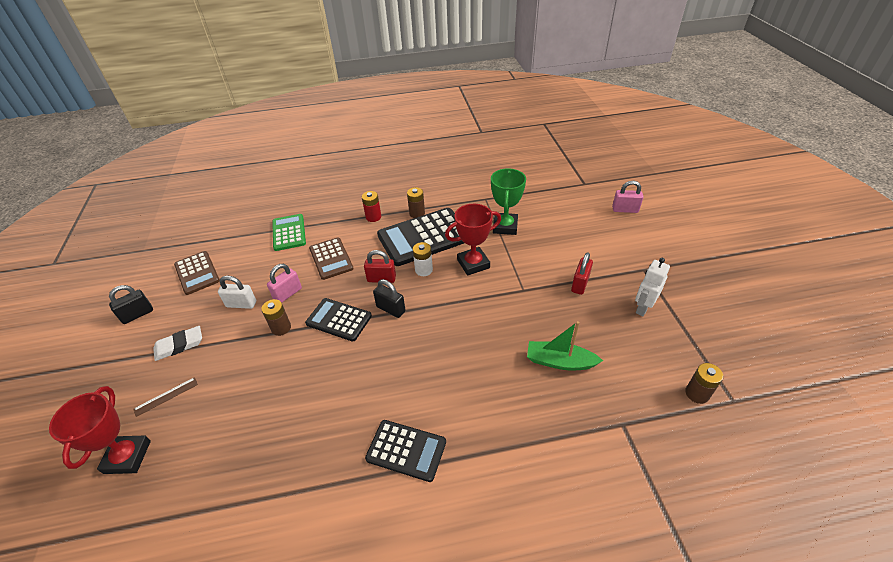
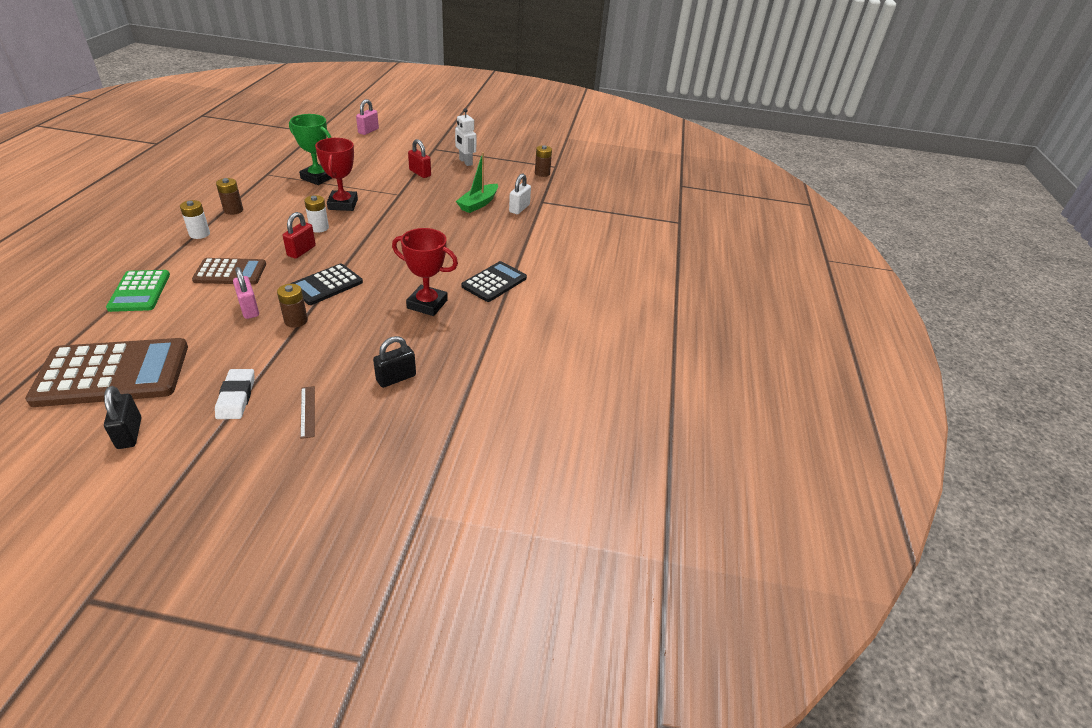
camera: 75 degrees left, 5 degrees down
red trophy [49,386,151,474] -> red trophy moved to [392,228,458,316]
brown calculator [174,251,220,295] -> brown calculator [25,338,188,407], size x1.69
white padlock [218,276,256,309] -> white padlock moved to [509,173,531,214]
green calculator [272,214,306,251] -> green calculator turned 105 degrees counterclockwise [106,270,170,312]
red battery [362,191,381,222] -> white battery [180,200,210,239]
black padlock [373,279,405,318] -> black padlock moved to [373,336,416,388]
black calculator [377,208,464,266] -> none

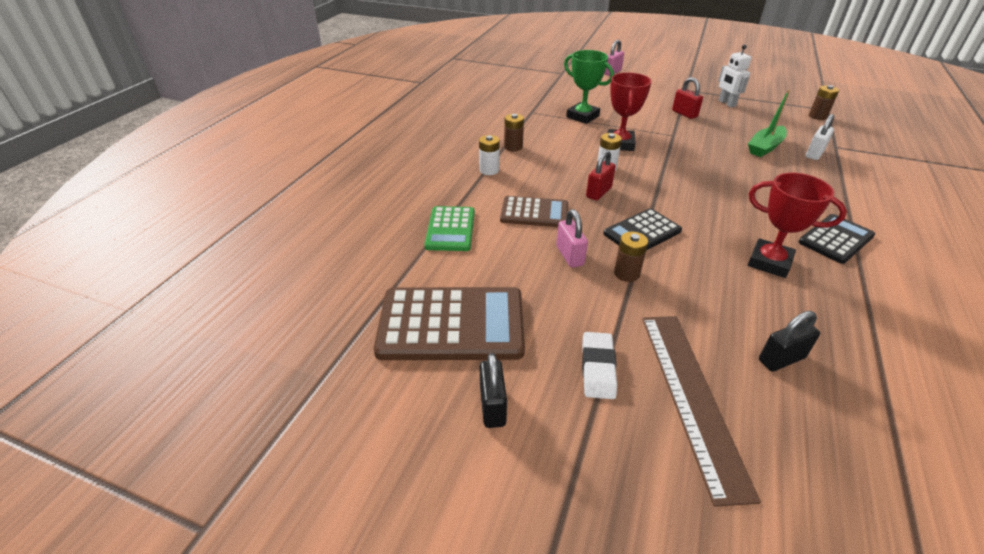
camera: 15 degrees right, 0 degrees up
brown ruler [300,386,315,439] -> brown ruler [642,316,761,507], size x2.47

